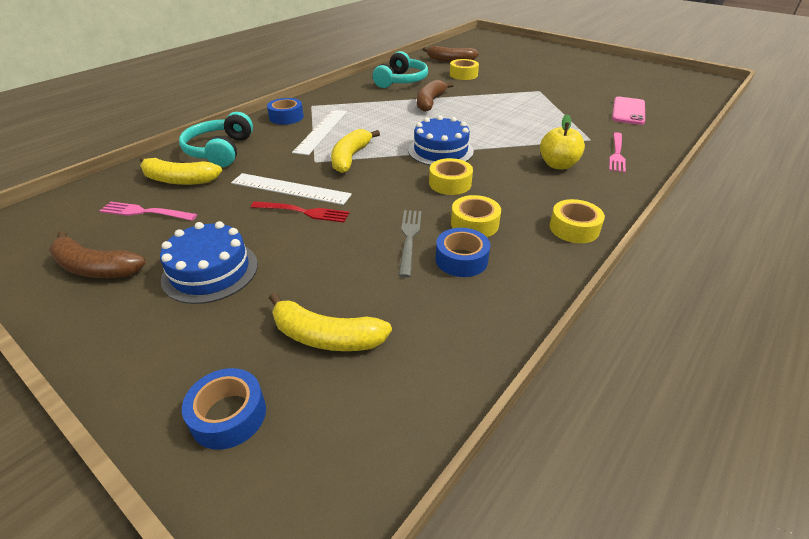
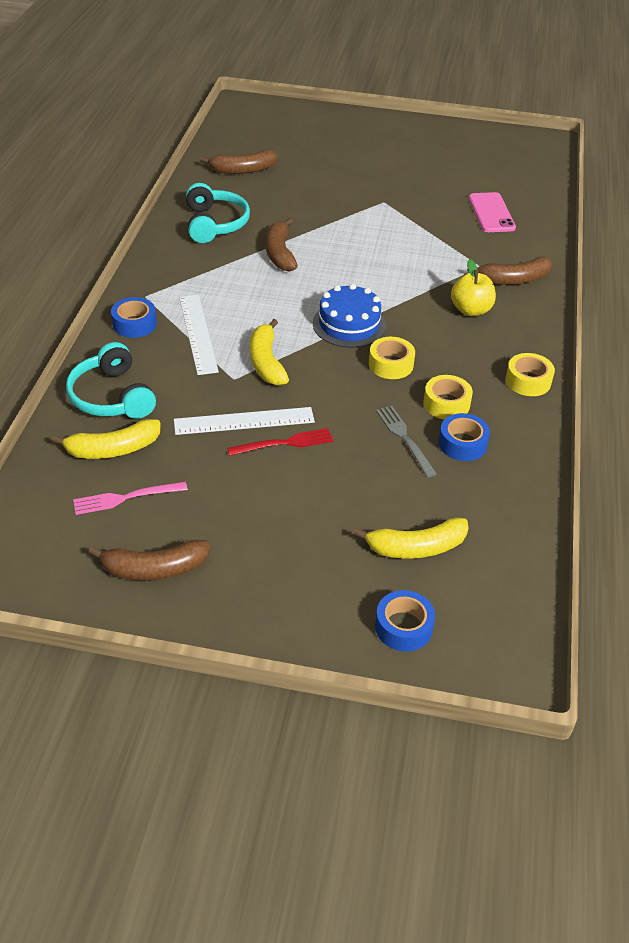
camera: 30 degrees left, 5 degrees up
blue cake [160,221,258,304] -> none
yellow tape [450,59,479,80] -> none
pink fork [609,132,626,173] -> brown banana [467,257,553,285]

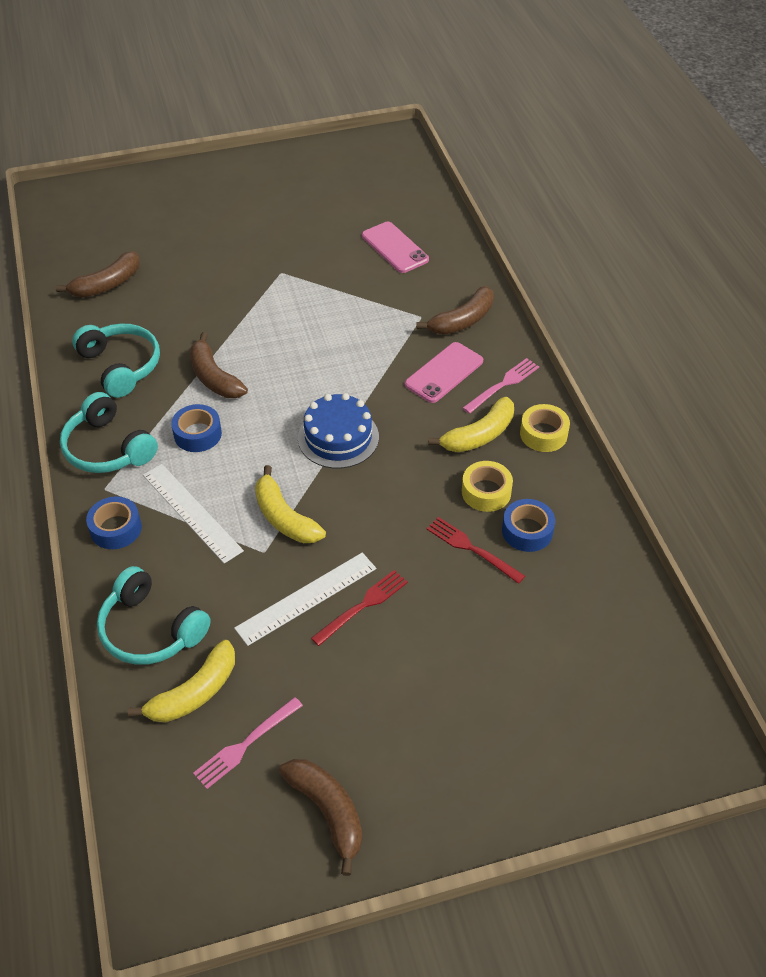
camera: 25 degrees left, 5 degrees up
brown banana [88,540,210,580] -> brown banana turned 90 degrees counterclockwise [279,759,362,876]
yellow banana [354,517,468,559] -> yellow banana moved to [428,397,514,452]
yellow tape [369,337,415,379] -> none
blue tape [375,590,435,651] -> blue tape moved to [171,404,222,452]
grey fork [376,406,437,477] -> red fork [426,517,525,584]
yellow apple [451,259,496,316] -> pink phone [405,342,483,403]
none -> turquoise headphones [60,392,158,473]
none -> pink fork [463,358,539,414]

